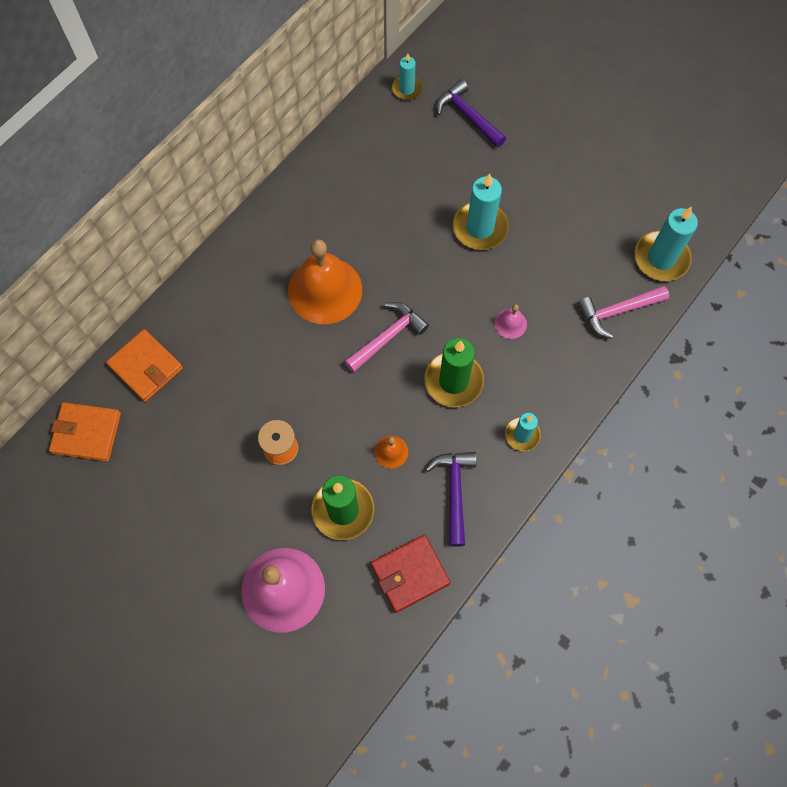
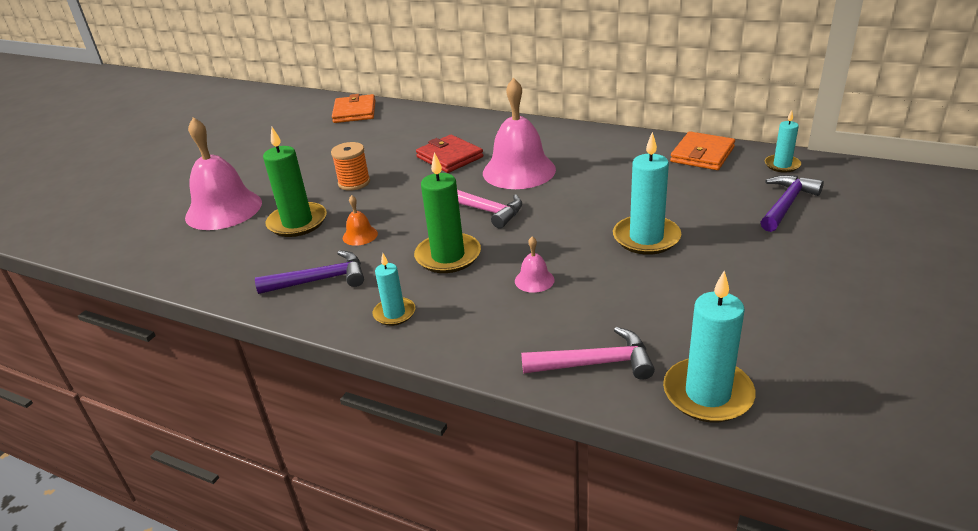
camera: 80 degrees right, 35 degrees down
orange wallet [106,329,183,402] -> orange wallet moved to [670,132,735,170]
orange bell [288,239,362,324] -> pink bell [483,78,556,189]
red wallet [371,535,450,613] -> red wallet moved to [416,135,483,173]
pink hammer [577,286,669,339] -> pink hammer turned 120 degrees clockwise [521,327,655,380]

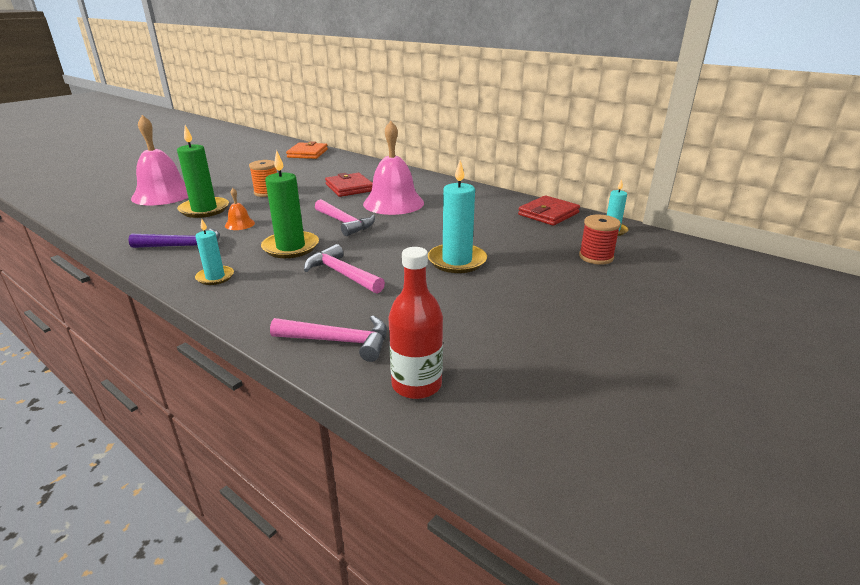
camera: 10 degrees right, 5 degrees down
pink bell [515,236,555,293] -> pink hammer [304,244,385,293]
turquoise candle [663,271,755,422] -> red bottle [388,247,443,399]
orange wallet [670,132,735,170] -> red wallet [518,195,580,226]
purple hammer [761,175,824,232] -> red spool [579,215,621,265]

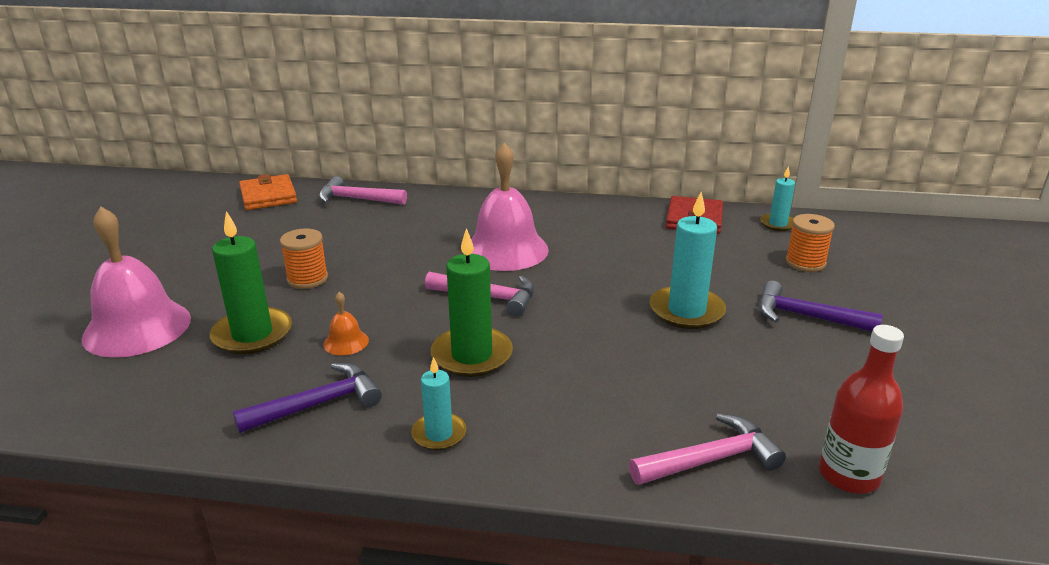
camera: 30 degrees left, 0 degrees up
pink hammer [304,244,385,293] -> pink hammer moved to [319,176,407,205]
red wallet [325,173,373,197] -> none
red spool [579,215,621,265] -> orange spool [786,214,835,272]
none -> purple hammer [759,281,883,332]

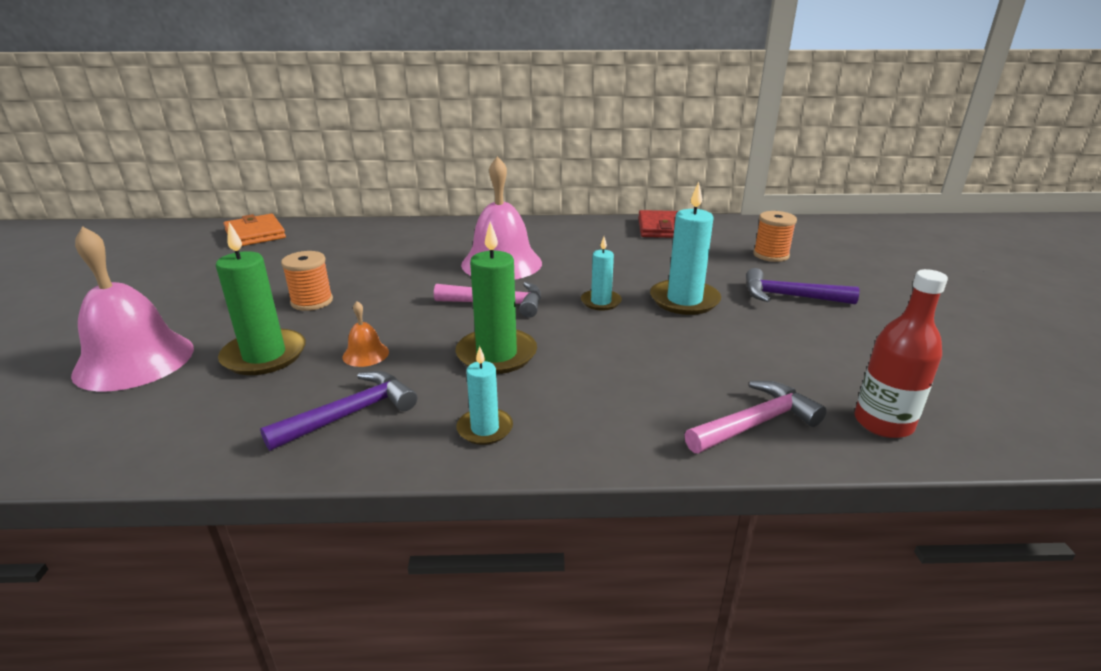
camera: 10 degrees left, 0 degrees up
pink hammer [319,176,407,205] -> none
turquoise candle [760,166,795,231] -> turquoise candle moved to [581,237,622,311]

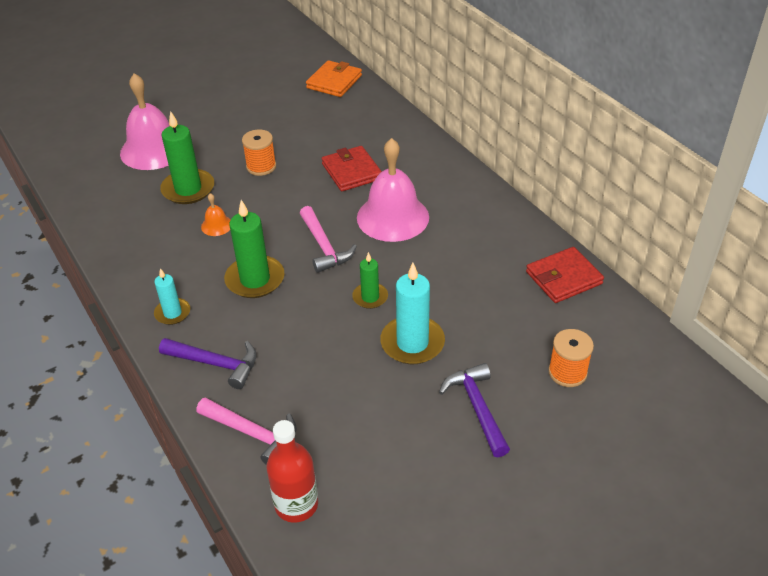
camera: 60 degrees right, 15 degrees up
purple hammer [260,371,417,451] -> purple hammer moved to [159,338,257,389]
turquoise candle [581,237,622,311] -> green candle [352,252,388,309]
none -> red wallet [322,146,382,191]

